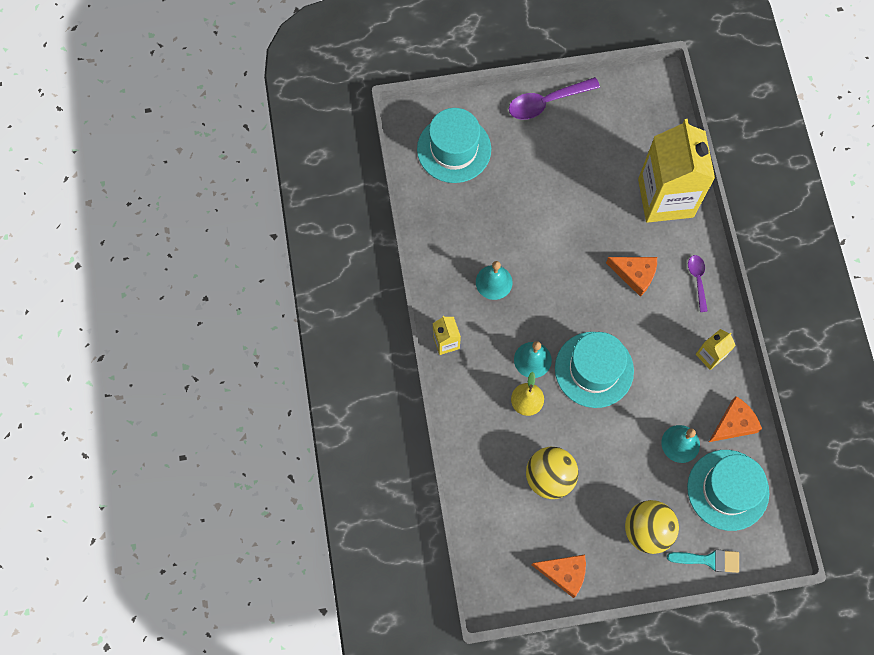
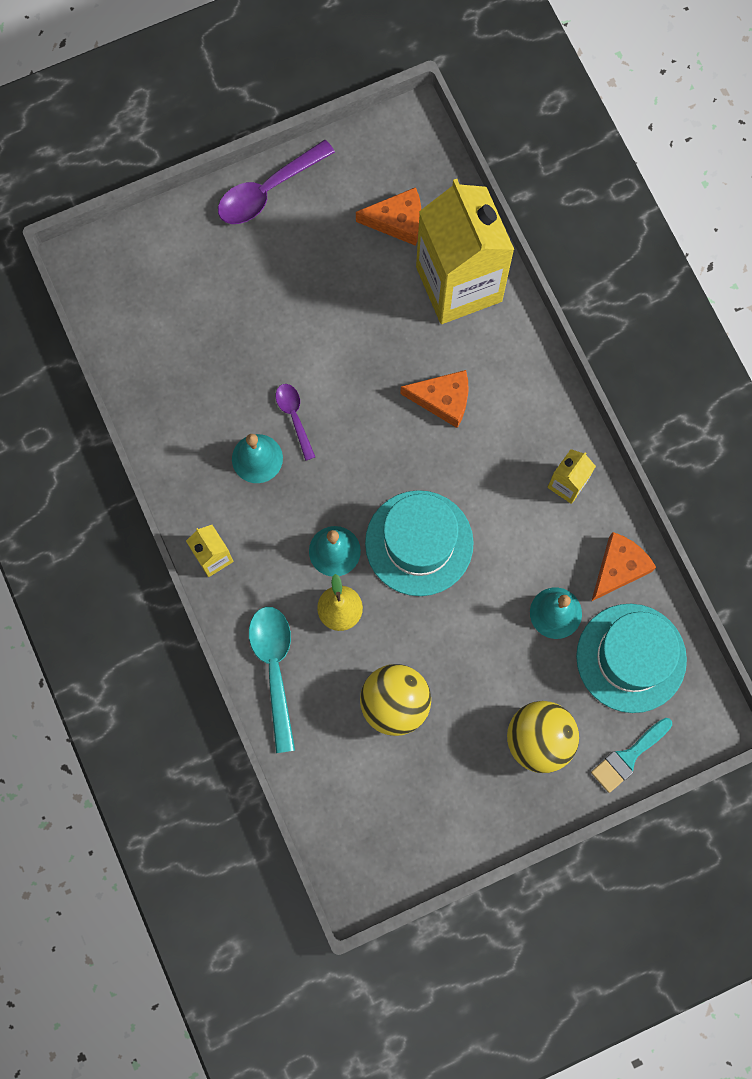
camera: 15 degrees left, 5 degrees up
turquoise hat [417,108,491,183] -> none
orange cheese [532,555,586,598] -> orange cheese moved to [356,187,421,246]
turquoise brush [667,549,739,573] -> turquoise brush turned 150 degrees clockwise [591,718,672,793]
purple spoon [688,255,708,312] -> purple spoon moved to [276,384,315,461]
none -> turquoise spoon [249,607,295,753]

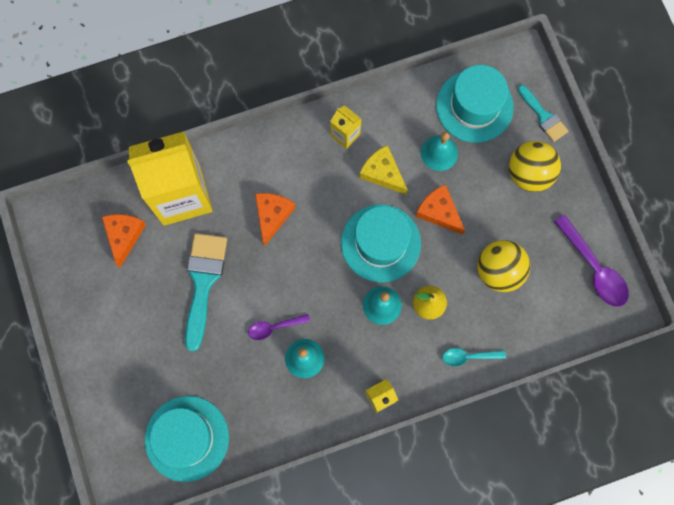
camera: 85 degrees left, 0 degrees up
purple spoon [218,140,335,224] -> purple spoon moved to [554,215,629,307]
turquoise spoon [249,607,295,753] -> turquoise spoon [442,348,506,366], size x0.58
orange cheese [592,532,656,601] -> orange cheese moved to [415,184,465,235]
none -> turquoise hat [145,396,229,482]
none -> turquoise brush [185,233,227,351]
none -> yellow cheese [359,145,408,194]

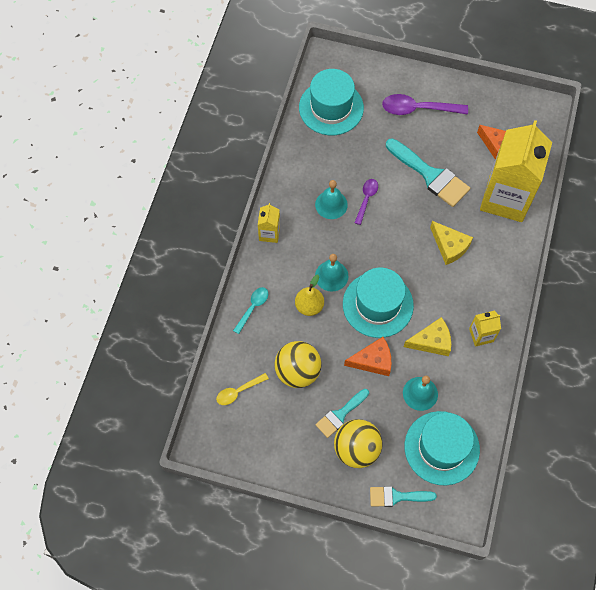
camera: 125 degrees right, 10 degrees down
orange cheese [255,193,295,246] -> yellow cheese [430,221,473,265]
purple spoon [554,215,629,307] -> purple spoon moved to [382,94,468,115]
none -> yellow spoon [216,373,269,405]
none -> turquoise brush [316,389,369,438]

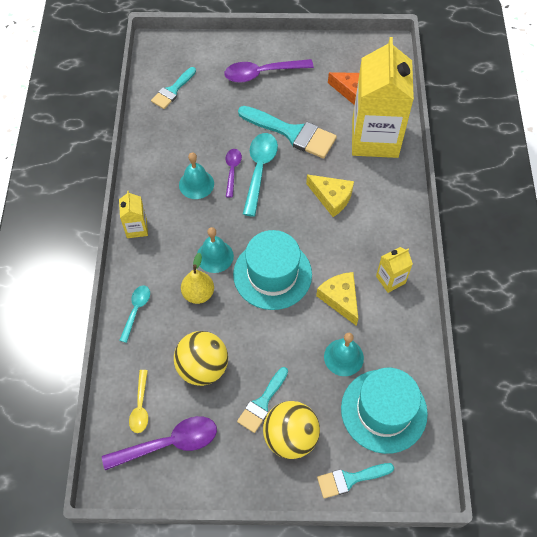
camera: 15 degrees left, 5 degrees down
yellow spoon [216,373,269,405] -> yellow spoon turned 45 degrees counterclockwise [129,370,148,433]
turquoise hat [299,69,364,135] -> turquoise brush [151,67,196,109]
orange cheese [344,337,391,376] -> none
yellow cheese [404,317,451,356] -> yellow cheese turned 90 degrees counterclockwise [316,272,358,326]
none -> purple spoon [102,416,217,470]
none -> turquoise spoon [243,133,278,217]

